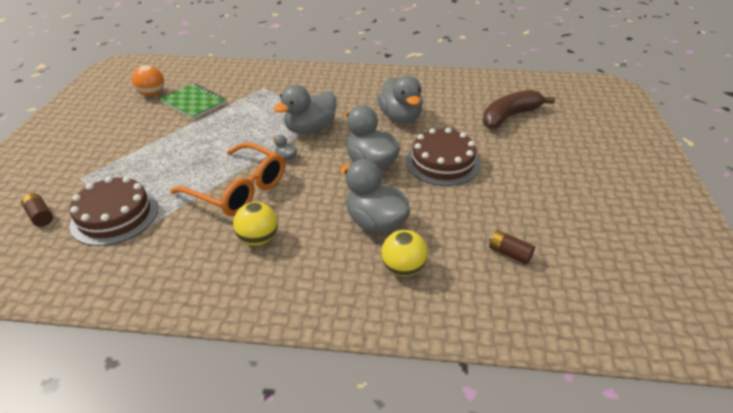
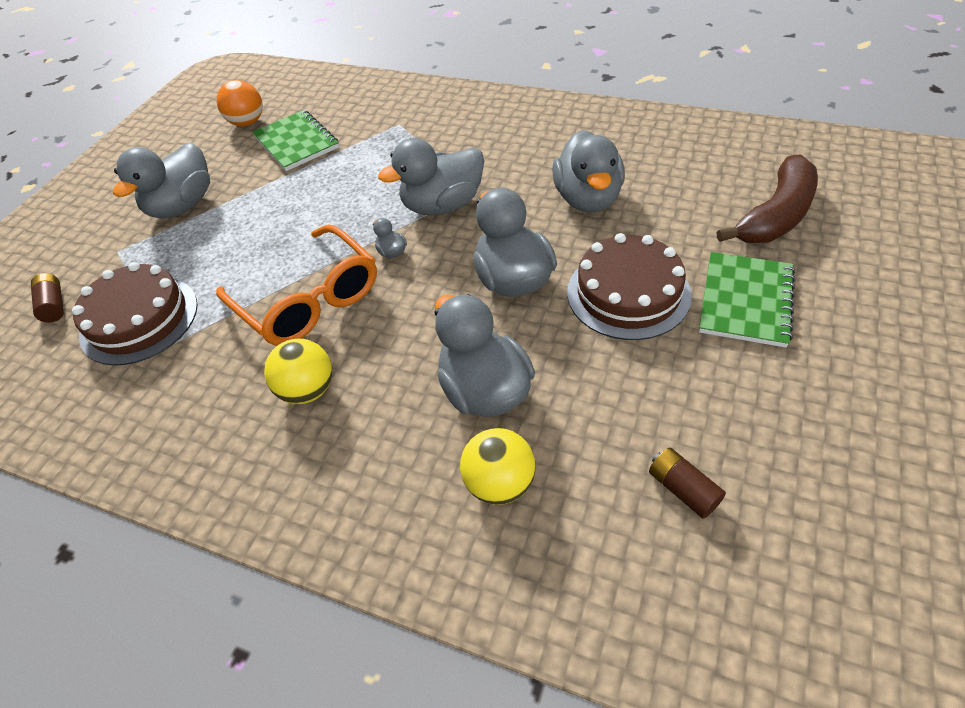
camera: 20 degrees right, 10 degrees up
brown banana [483,90,555,129] -> brown banana turned 150 degrees clockwise [717,154,818,243]
none -> grey duck [113,143,210,218]
none -> green notebook [699,252,795,348]

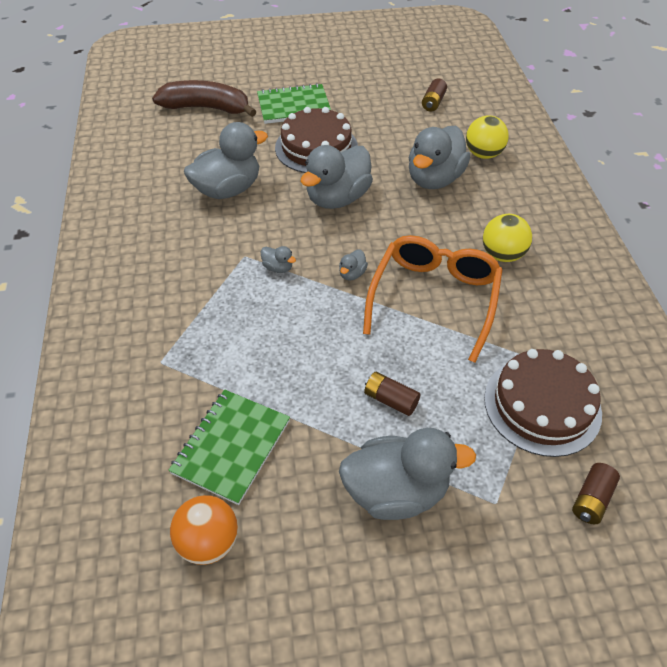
camera: 125 degrees left, 0 degrees up
grey duck [378,138,484,215] -> grey duck [261,246,296,273], size x0.42
none -> brown battery [364,372,420,416]

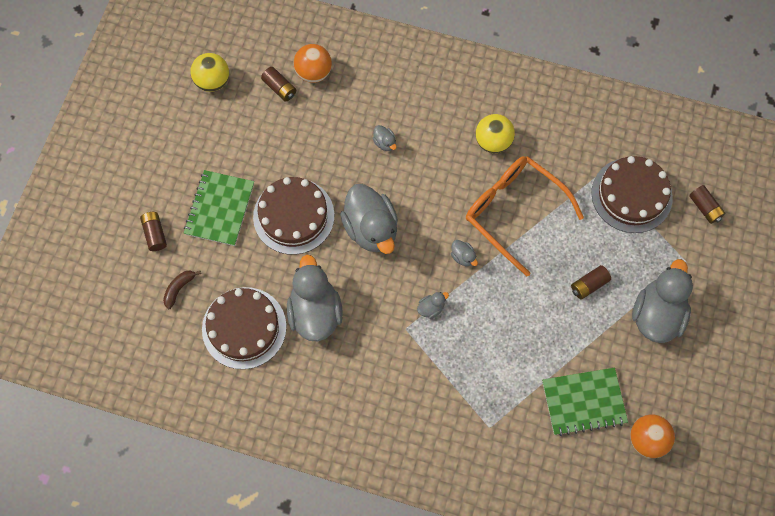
camera: 65 degrees left, 20 degrees up
brown banana [152,80,257,117] -> brown banana [163,271,201,309], size x0.44
green notebook [168,389,290,505] -> green notebook turned 60 degrees counterclockwise [542,368,628,436]
grey duck [409,126,470,189] -> grey duck [372,125,397,151], size x0.42
yellow ball [466,115,509,159] -> yellow ball moved to [191,53,229,92]
none -> brown battery [140,212,167,251]
none -> brown cake [202,287,287,369]
none -> orange ball [294,44,332,83]

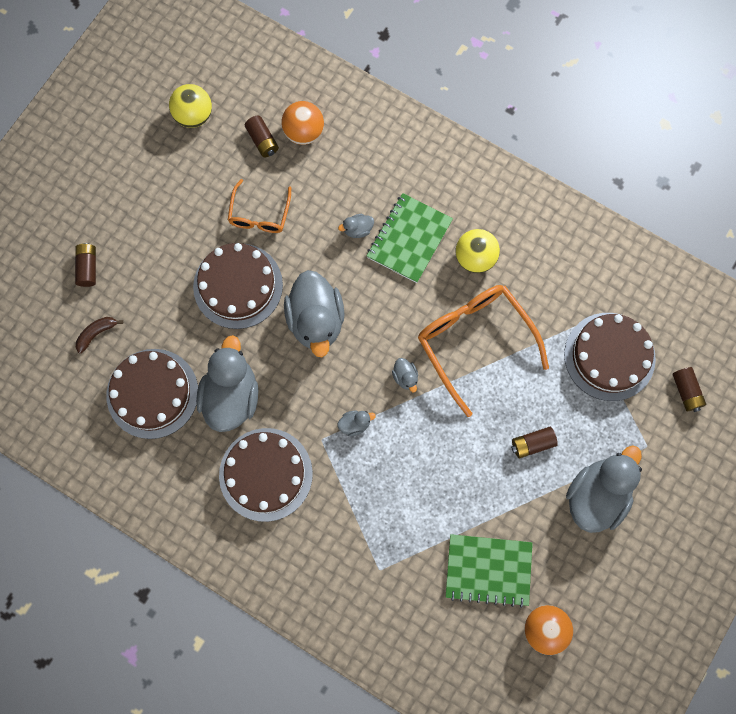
camera: 15 degrees right, 5 degrees up
green notebook [184,170,254,246] -> green notebook moved to [367,193,453,283]
grey duck [372,125,397,151] -> grey duck turned 90 degrees clockwise [338,214,374,238]
none -> brown cake [219,428,313,522]
none -> orange glasses [228,179,291,233]

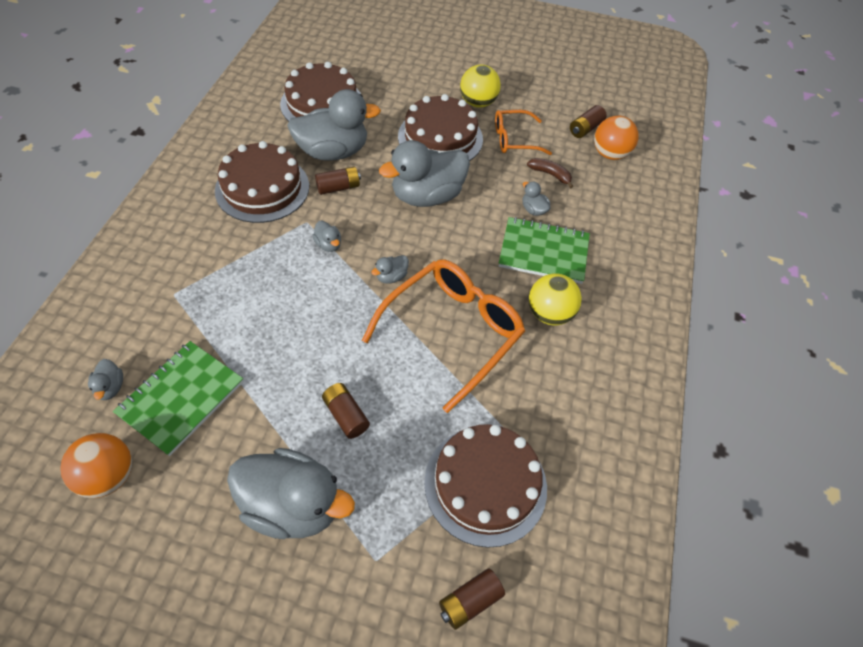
camera: 70 degrees right, 20 degrees down
brown battery [75,243,96,287] -> brown battery moved to [315,166,361,195]
brown banana [76,317,123,354] -> brown banana moved to [527,158,573,188]
yellow ball [169,84,212,128] -> yellow ball moved to [460,64,501,108]
green notebook [446,534,533,608] -> green notebook turned 45 degrees clockwise [113,341,244,456]
none -> grey duck [88,359,123,400]

